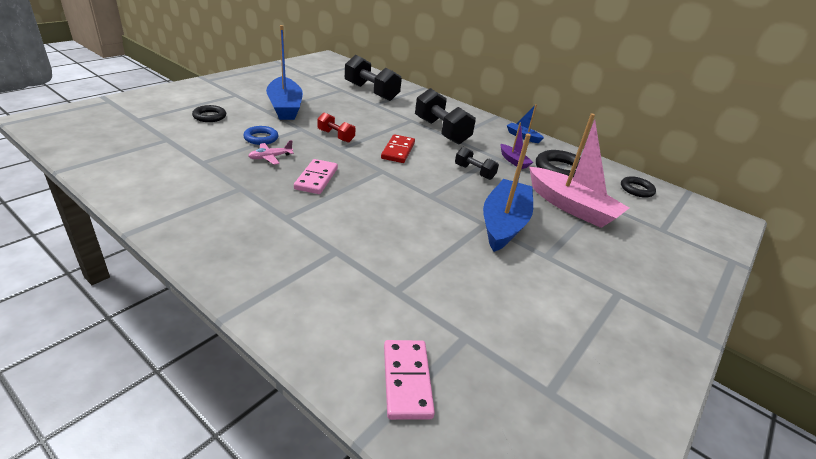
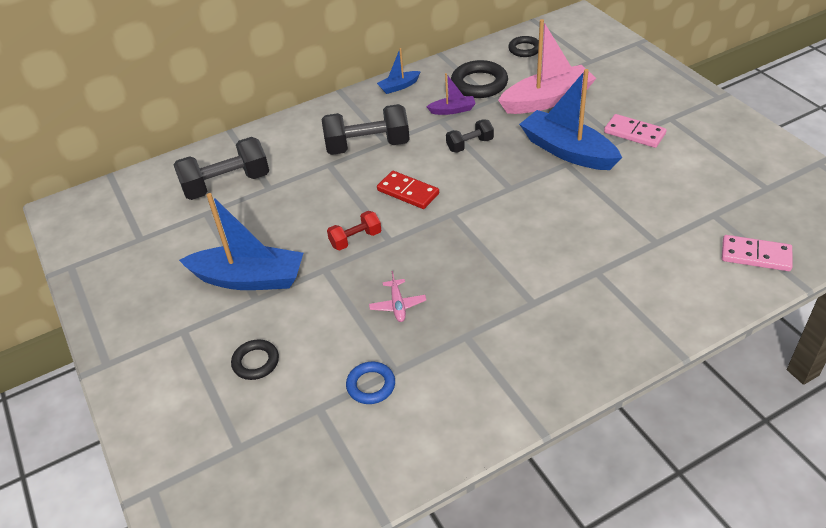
camera: 60 degrees left, 10 degrees up
blue ring [243,126,278,145] -> blue ring moved to [346,362,395,404]
pink domino [294,159,338,194] -> pink domino moved to [604,114,666,148]

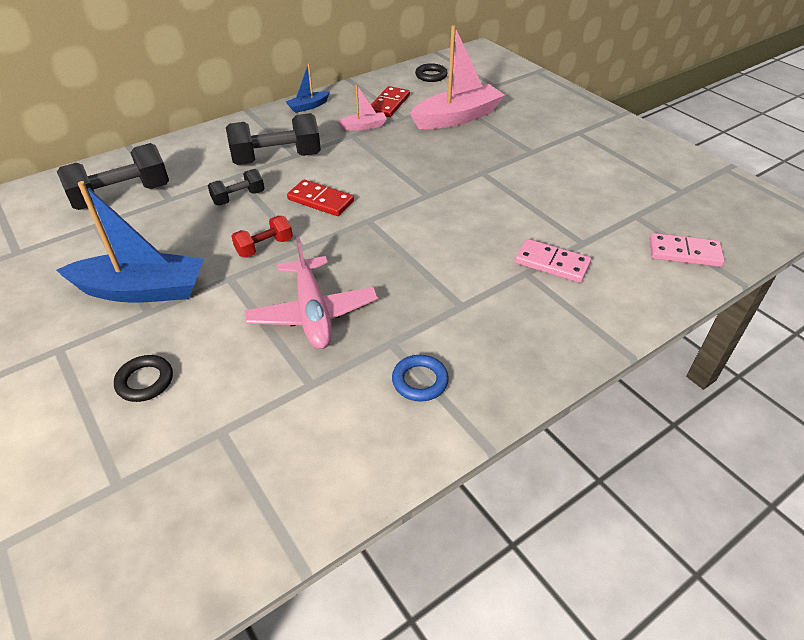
camera: 10 degrees left, 0 degrees up
blue ring [346,362,395,404] -> blue ring moved to [392,355,449,402]
pink plane [369,271,426,322] -> pink plane [244,237,378,349], size x2.03
purple boat [426,73,476,115] -> pink boat [337,84,387,131]
black dumbbell [446,119,494,153] -> black dumbbell moved to [208,169,265,205]
black ring [451,60,508,98] -> red domino [371,86,410,117]
blue boat [519,69,622,170] -> none
pink domino [604,114,666,148] -> pink domino moved to [515,239,591,283]

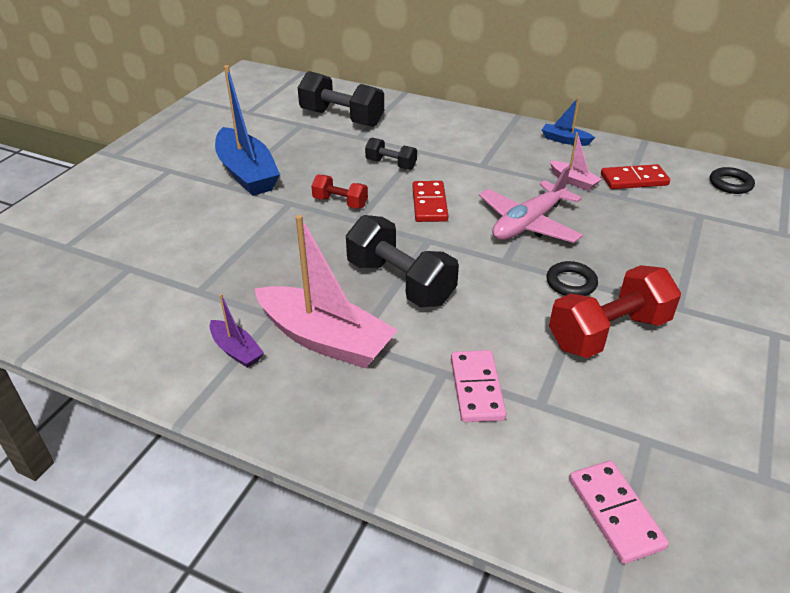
camera: 60 degrees right, 5 degrees down
black ring [114,355,173,402] -> black ring moved to [547,261,598,296]
black dumbbell [226,113,321,165] -> black dumbbell moved to [346,215,459,307]
pink plane [244,237,378,349] -> pink plane moved to [479,166,583,243]
blue ring [392,355,449,402] -> purple boat [210,294,264,368]
pink boat [410,25,505,129] -> pink boat moved to [254,215,398,368]
none -> red dumbbell [549,265,681,358]

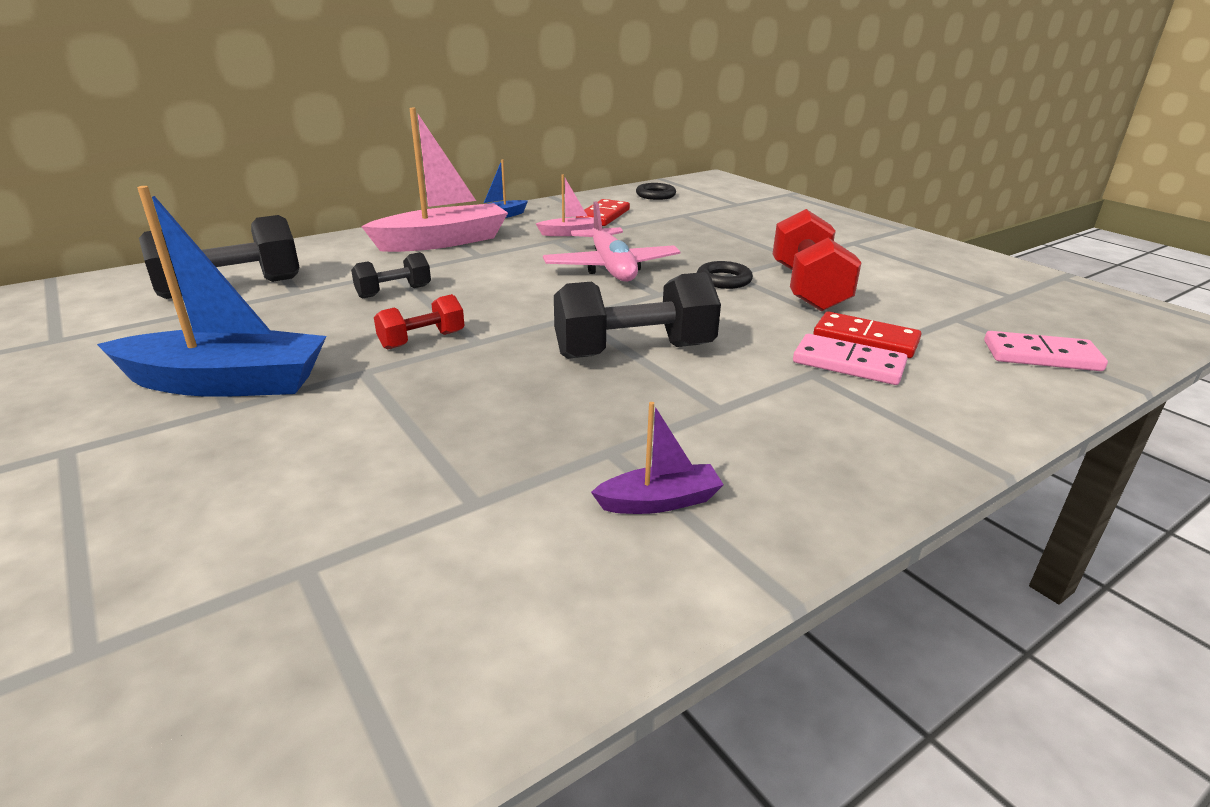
camera: 60 degrees left, 10 degrees down
pink boat [254,215,398,368] -> pink boat moved to [361,108,508,252]
red domino [412,181,448,222] -> red domino moved to [813,311,921,358]

